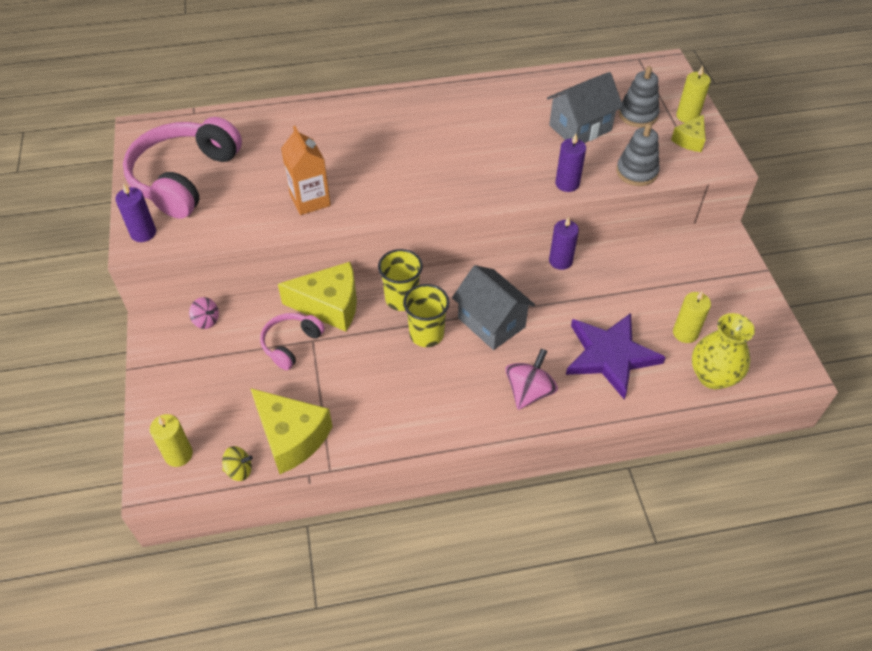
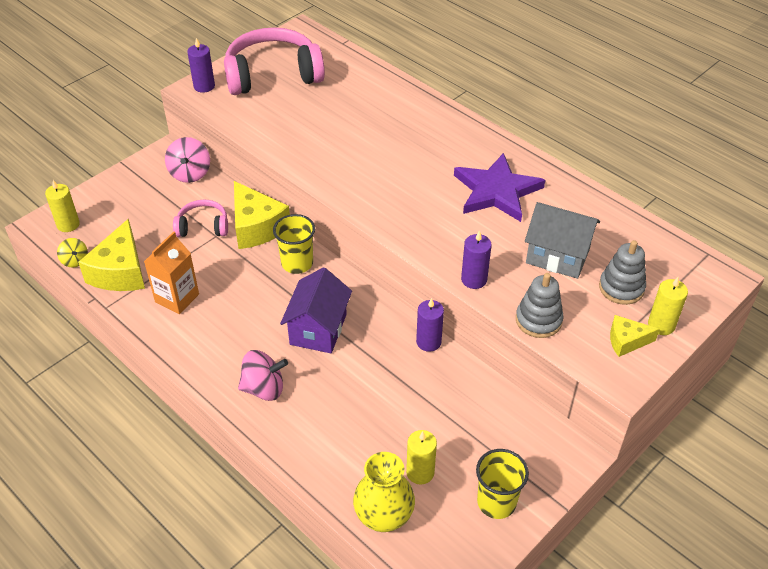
camera: 55 degrees right, 5 degrees down
pink spinning top [189,297,219,329] -> pink spinning top [165,137,210,183], size x1.66
orange carton [281,126,331,215] -> orange carton moved to [144,231,199,314]
yellow cup [403,284,450,347] -> yellow cup moved to [476,449,529,519]
grey house [452,265,535,350] -> purple house [280,267,352,353]
purple star [566,313,666,400] -> purple star moved to [454,153,545,222]

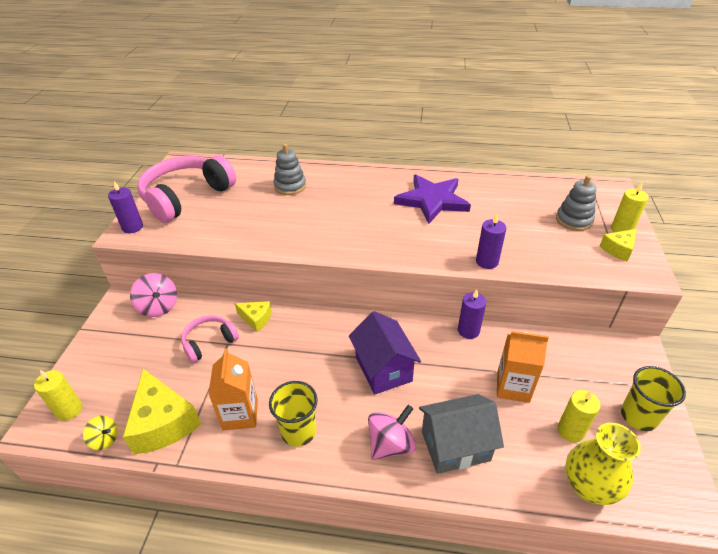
camera: 35 degrees left, 5 degrees down
yellow cheese [234,181,290,249] -> yellow cheese [235,301,272,332], size x0.54
yellow cup [273,214,315,274] -> yellow cup moved to [269,381,318,447]
grey stacking toy [516,273,564,338] -> grey stacking toy moved to [274,144,306,195]
grey house [525,202,600,279] -> grey house moved to [419,394,504,474]
none -> orange carton [497,331,549,403]

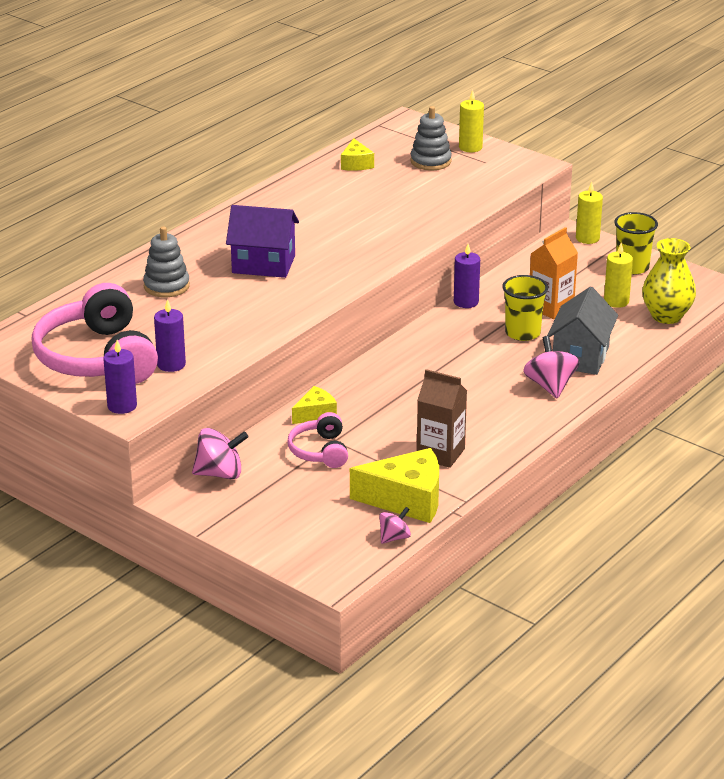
camera: 60 degrees left, 10 degrees down
yellow candle [34,370,82,421] -> yellow candle moved to [576,182,603,244]
yellow spinning top [83,416,118,450] -> pink spinning top [379,507,411,544]
orange carton [208,349,258,430] -> brown carton [417,369,467,468]
yellow cup [269,381,318,447] -> yellow cup moved to [502,275,548,341]
purple house [349,311,421,395] -> purple house moved to [226,205,299,278]
purple star [394,174,471,224] -> none
purple candle [476,214,506,269] -> purple candle moved to [154,299,186,372]
yellow cheese [600,229,637,262] -> yellow cheese moved to [341,138,374,171]

